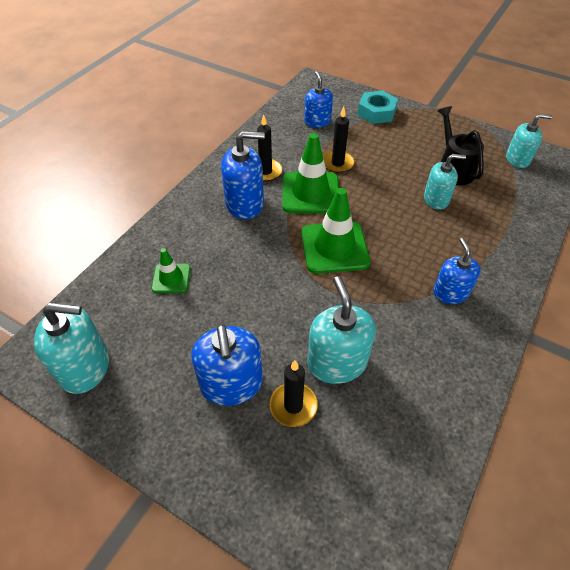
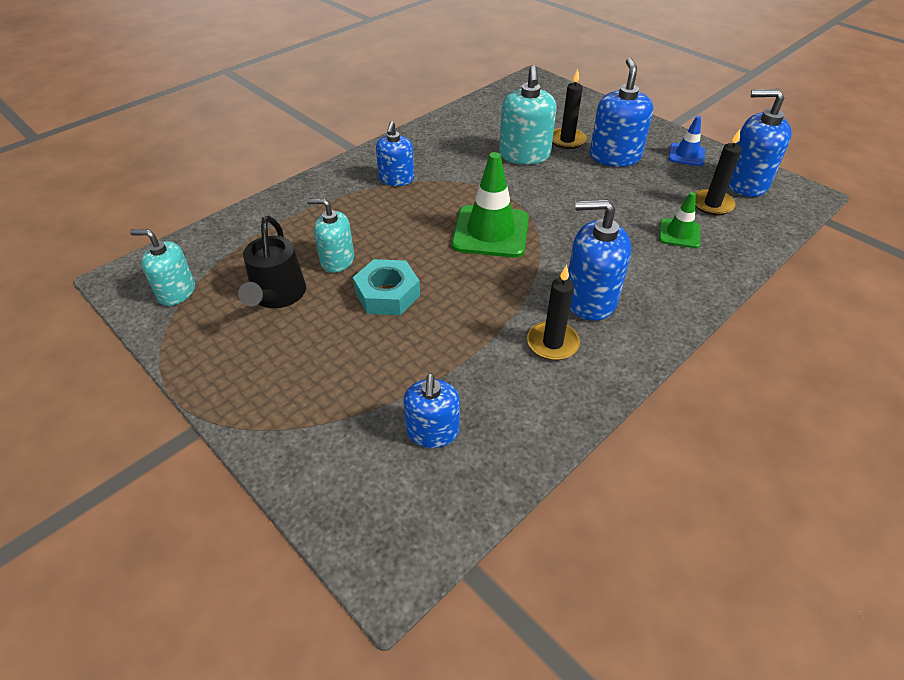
camera: 165 degrees left, 5 degrees down
turquoise soap dispenser [34,303,109,394] -> blue soap dispenser [728,89,792,197]
green traffic cone [282,133,339,213] -> none
black candle [323,107,355,173] -> black candle moved to [695,129,742,215]
turquoise nut [358,90,398,124] -> turquoise nut moved to [353,259,420,315]
none -> blue traffic cone [669,116,705,166]

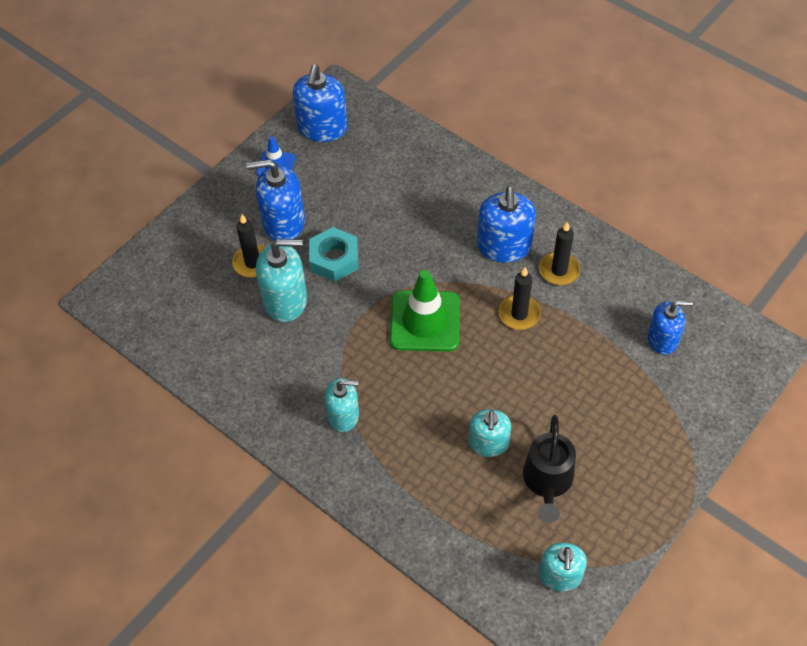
camera: 95 degrees left, 10 degrees up
black watering can [238,216,306,308] -> black watering can turned 105 degrees clockwise [523,415,576,523]
turquoise nut [353,259,420,315] -> turquoise nut moved to [309,227,359,282]
blue soap dispenser [376,121,414,186] -> turquoise soap dispenser [325,378,359,432]
green traffic cone [659,192,701,248] -> none
black candle [695,129,742,215] -> black candle moved to [499,267,541,330]

